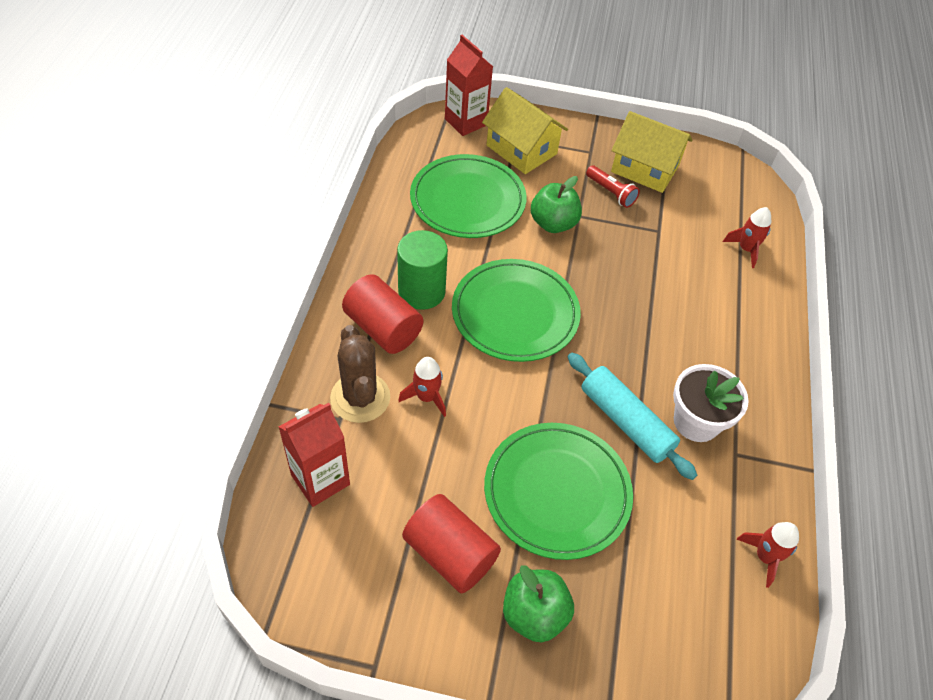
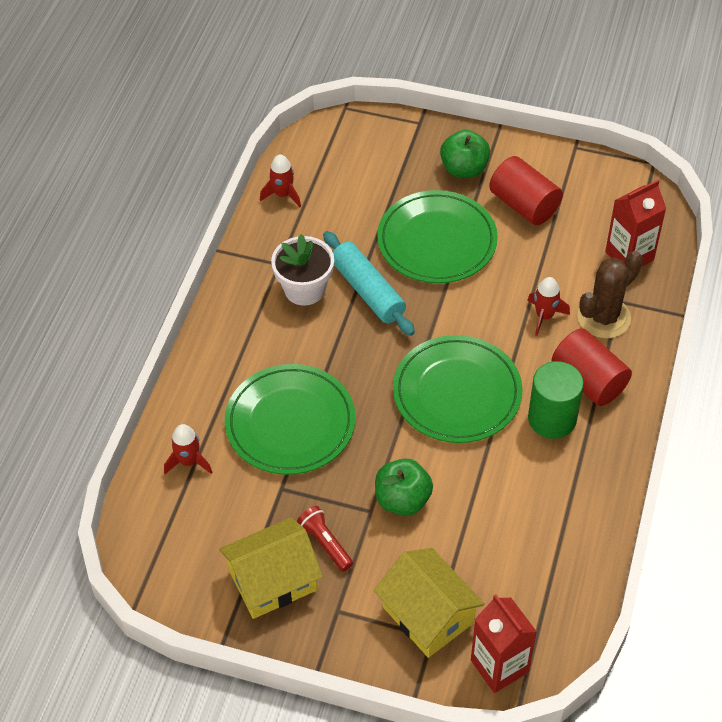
camera: 170 degrees left, 0 degrees up
brown cactus [330,325,390,423] -> brown cactus turned 60 degrees clockwise [577,251,643,338]
green plate [410,154,527,238] -> green plate moved to [225,364,356,475]
yellow house [611,111,693,193] -> yellow house turned 60 degrees counterclockwise [219,518,323,619]

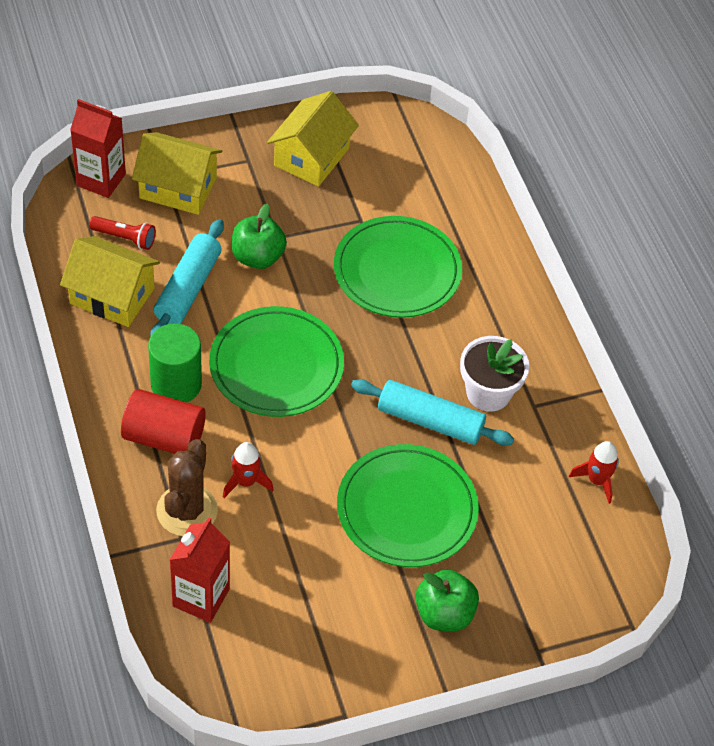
camera: 140 degrees right, 0 degrees up
red rocket [164,424,213,474] -> none
red flashlight [297,506,353,571] -> red flashlight moved to [89,216,156,250]
red cylinder [489,156,563,225] -> none
none -> yellow house [60,236,160,327]
none -> turquoise rolling pin [150,219,224,335]

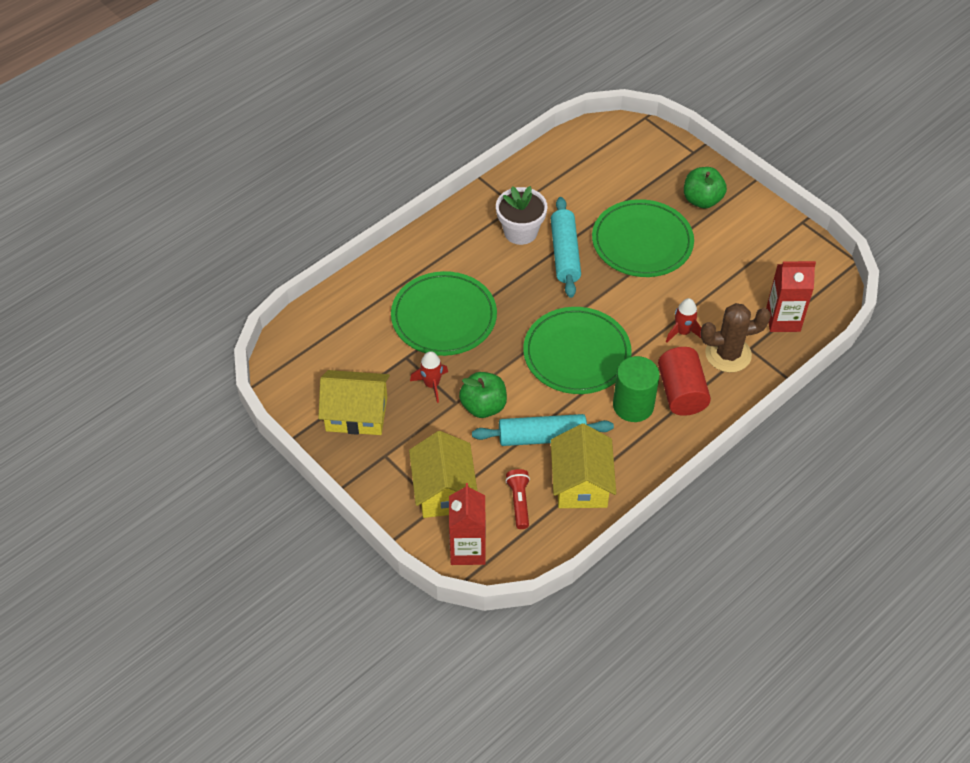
camera: 110 degrees left, 0 degrees up
red rocket [569,441,619,504] -> red rocket moved to [410,351,448,403]

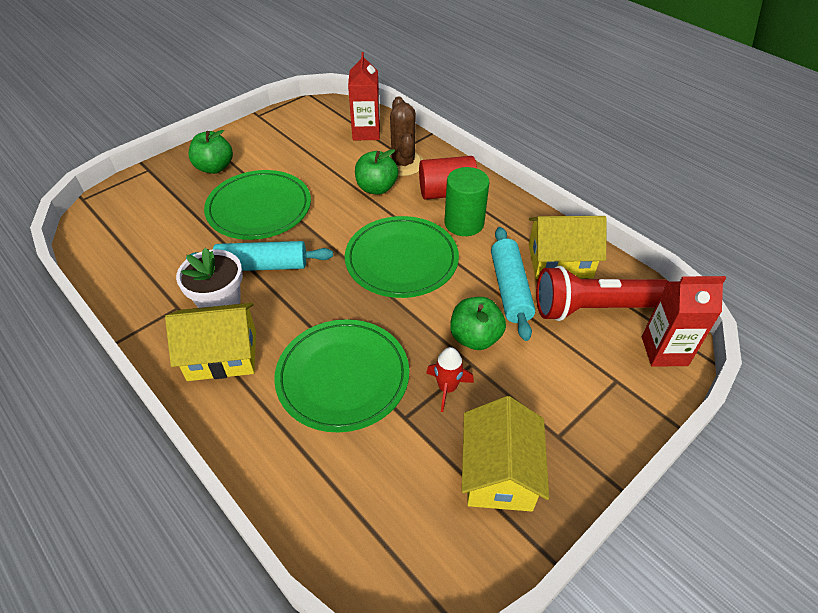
camera: 90 degrees left, 5 degrees down
yellow house [409,431,477,518] -> yellow house moved to [165,303,256,381]
red flashlight [506,469,530,529] -> red flashlight [536,266,669,321], size x2.08
red rocket [666,298,701,343] -> green apple [355,149,398,195]

